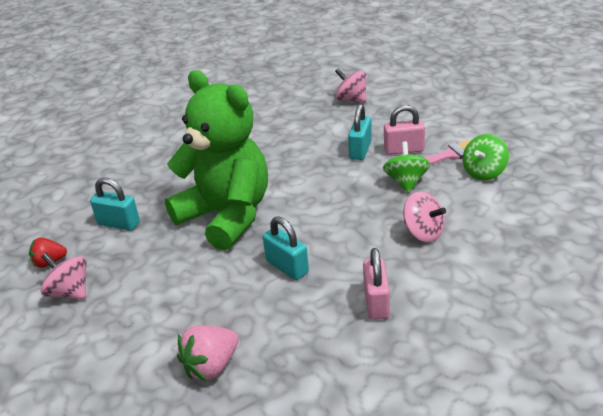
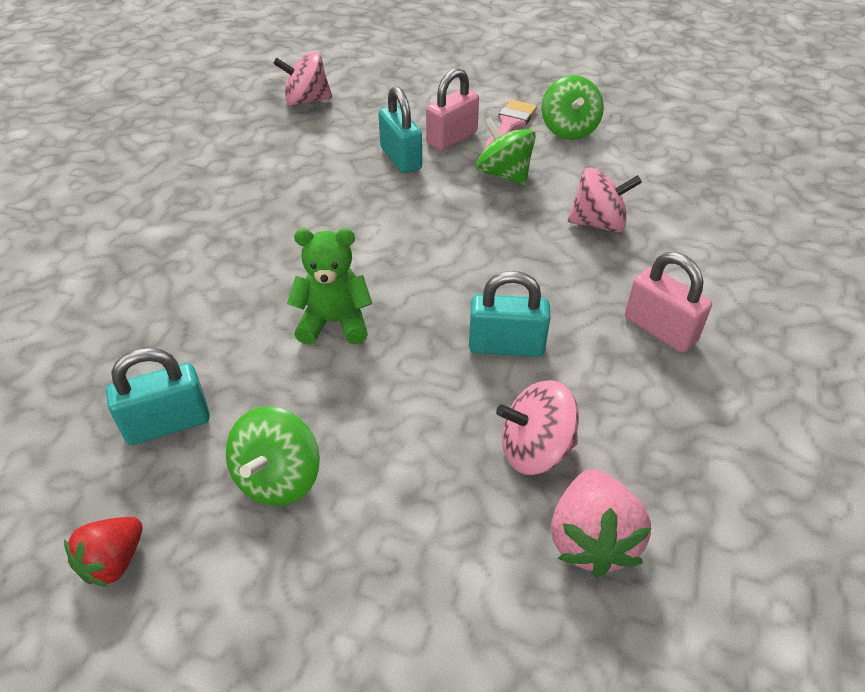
camera: 45 degrees left, 10 degrees up
pink spinning top [41,253,86,300] -> pink spinning top moved to [496,380,578,475]
green teddy bear [165,70,268,251] -> green teddy bear [287,229,373,345], size x0.44
none -> green spinning top [226,406,320,506]

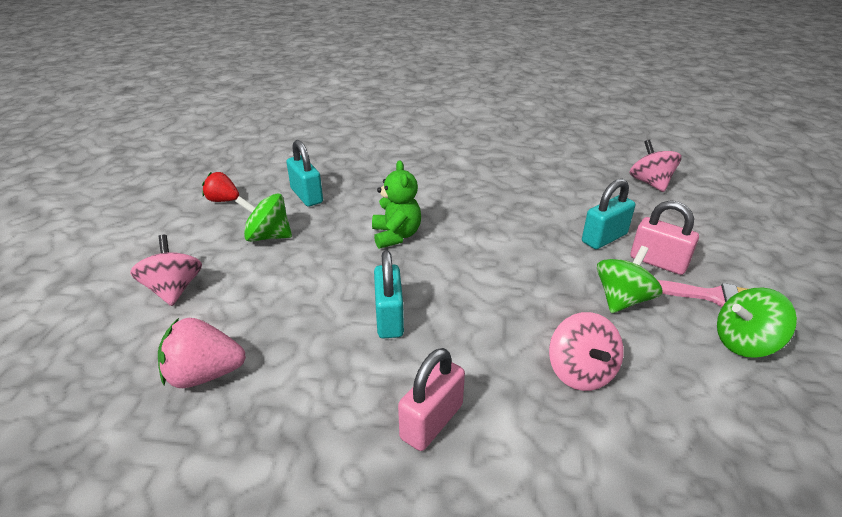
camera: 80 degrees right, 10 degrees down
pink spinning top [496,380,578,475] -> pink spinning top moved to [130,235,202,306]

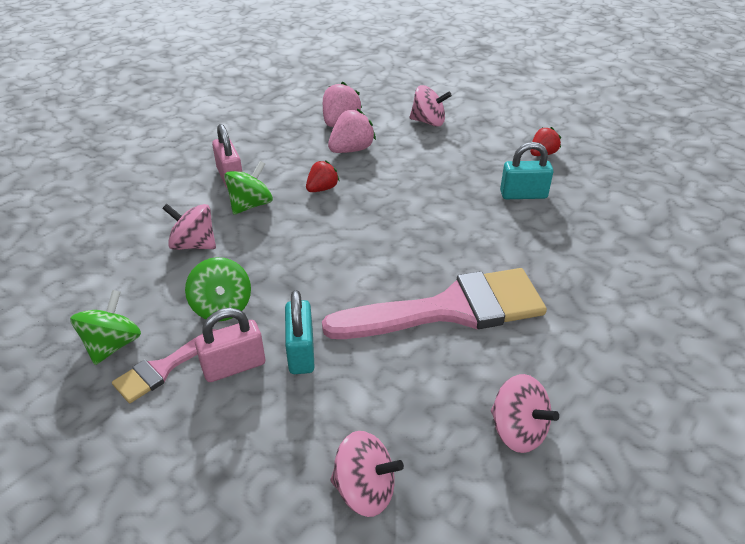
camera: 120 degrees right, 5 degrees up
green spinning top [235,193,292,242] -> green spinning top moved to [224,161,273,215]
green teddy bear [372,160,421,249] -> none
turquoise padlock [374,250,404,338] -> red strawberry [306,160,340,192]
none -> pink brush [322,268,547,339]
none -> pink strawberry [328,109,376,153]
none -> pink spinning top [491,374,559,453]

